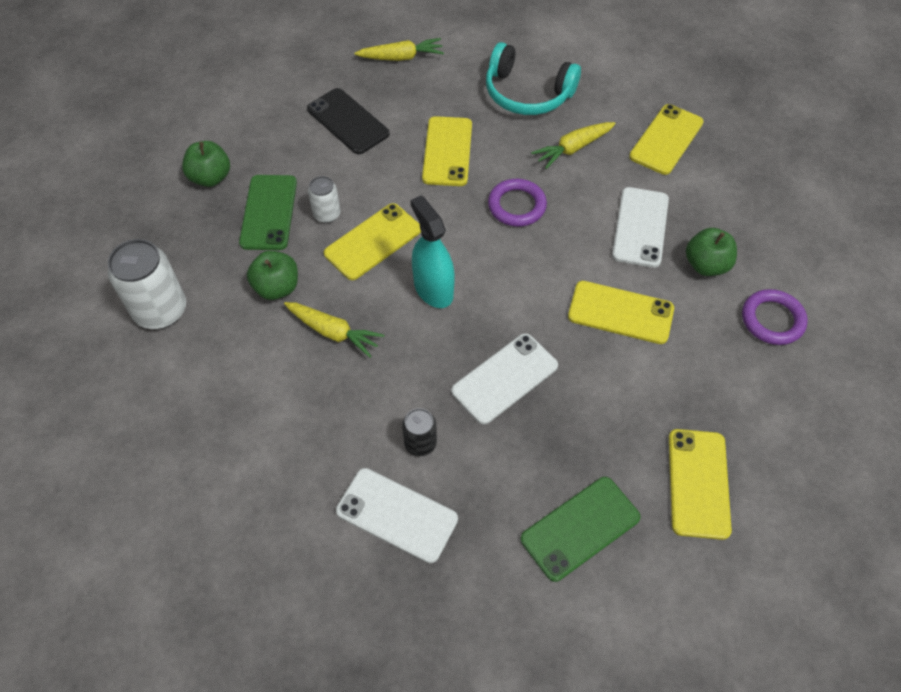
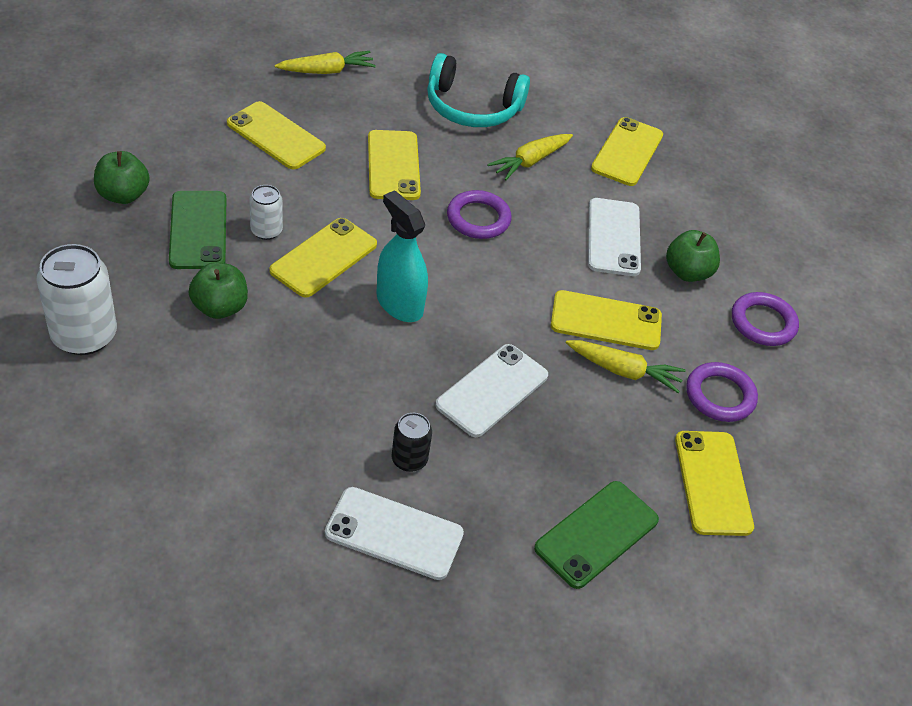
camera: 15 degrees left, 10 degrees down
yellow carrot [284,302,384,358] -> yellow carrot moved to [566,340,686,393]
black phone [307,88,390,155] -> yellow phone [227,101,326,169]
none -> purple ring [686,362,758,422]

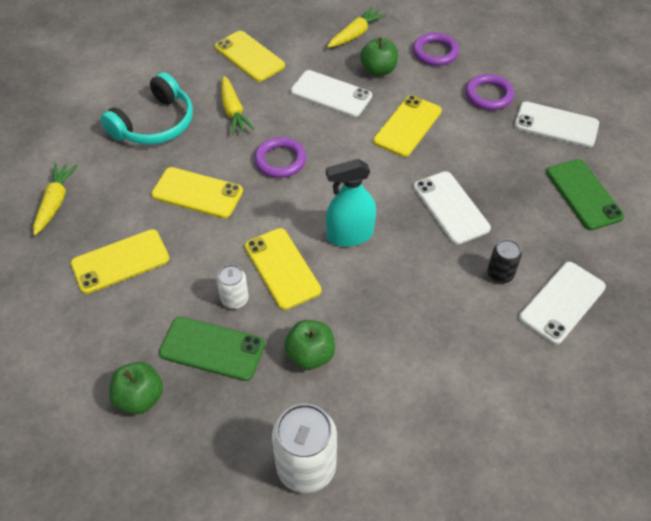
camera: 60 degrees left, 5 degrees up
yellow carrot [566,340,686,393] -> yellow carrot moved to [327,7,386,48]
yellow phone [675,431,754,536] -> white phone [514,102,599,147]

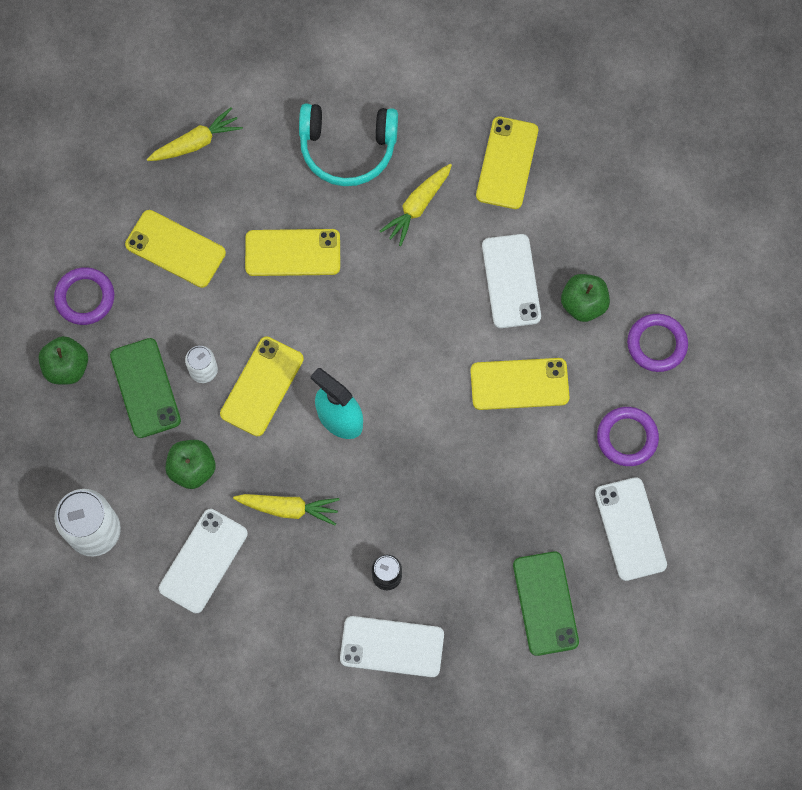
camera: 55 degrees right, 20 degrees up
yellow phone [151,167,243,219] -> yellow phone turned 75 degrees counterclockwise [245,229,340,276]
purple ring [254,137,306,178] -> purple ring moved to [54,267,114,325]
yellow carrot [327,7,386,48] -> yellow carrot moved to [233,494,339,525]
white phone [413,171,491,245] -> white phone moved to [159,509,248,613]
green phone [546,159,624,230] -> green phone turned 45 degrees counterclockwise [513,551,579,656]

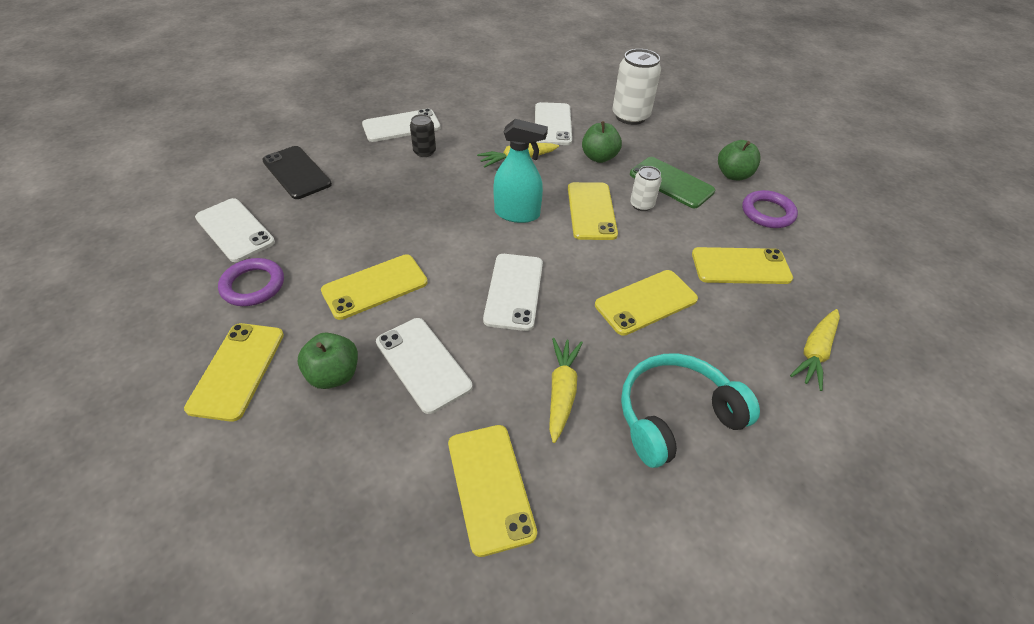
camera: 150 degrees right, 25 degrees down
green phone [513,551,579,656] -> black phone [262,146,332,199]
purple ring [627,314,688,372] -> yellow phone [184,323,284,422]
none -> white phone [483,254,543,331]

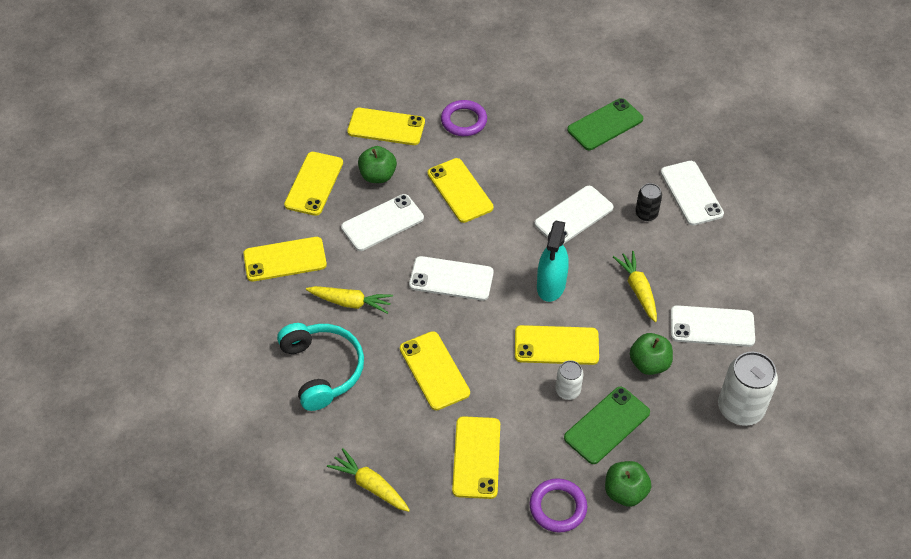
camera: 95 degrees right, 5 degrees up
white phone [195,198,275,262] -> white phone moved to [534,186,614,244]
black phone [262,146,332,199] -> green phone [567,98,643,150]
none -> yellow phone [284,152,343,216]

